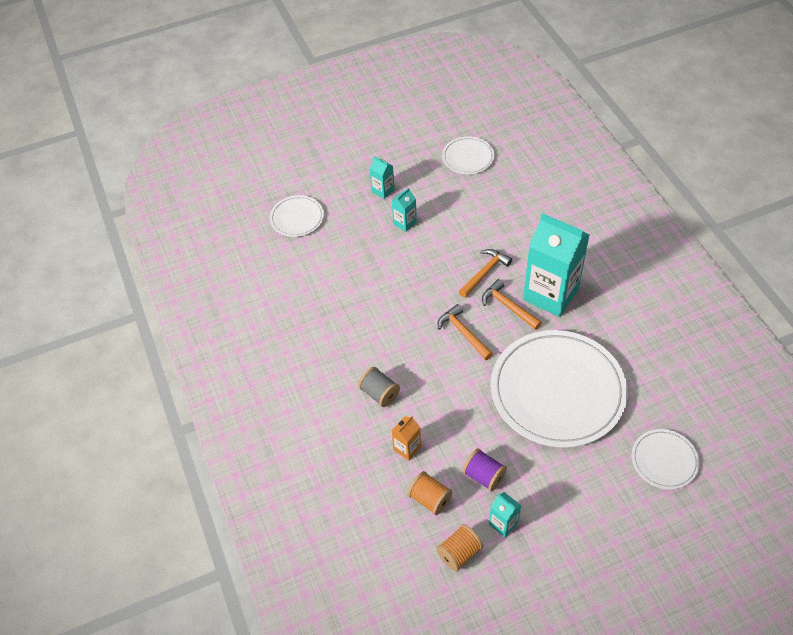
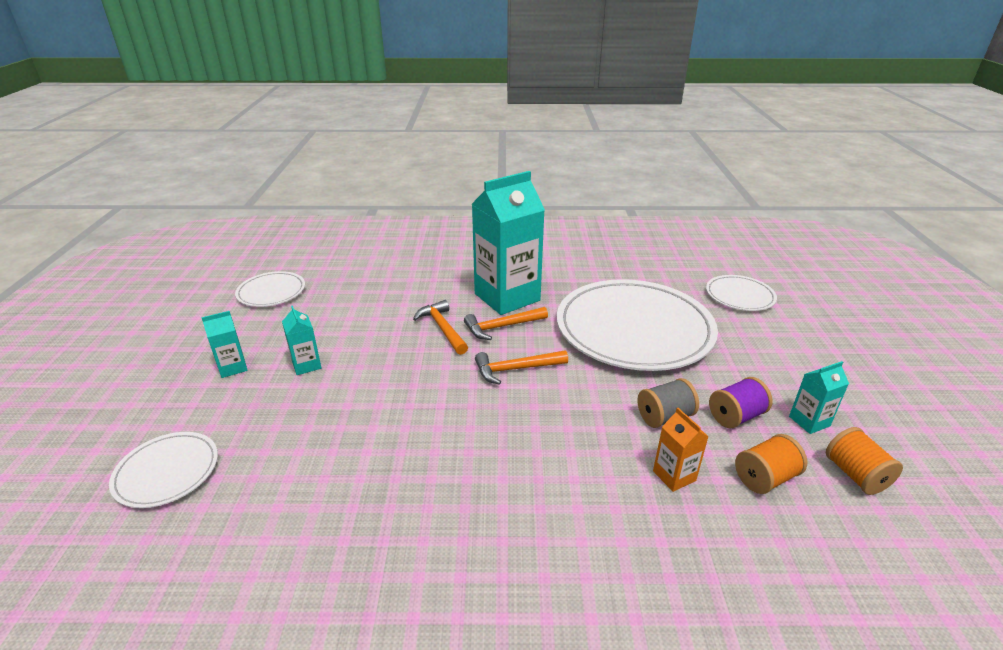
camera: 70 degrees left, 20 degrees down
grey spool [358,367,400,407] -> grey spool moved to [637,378,699,428]

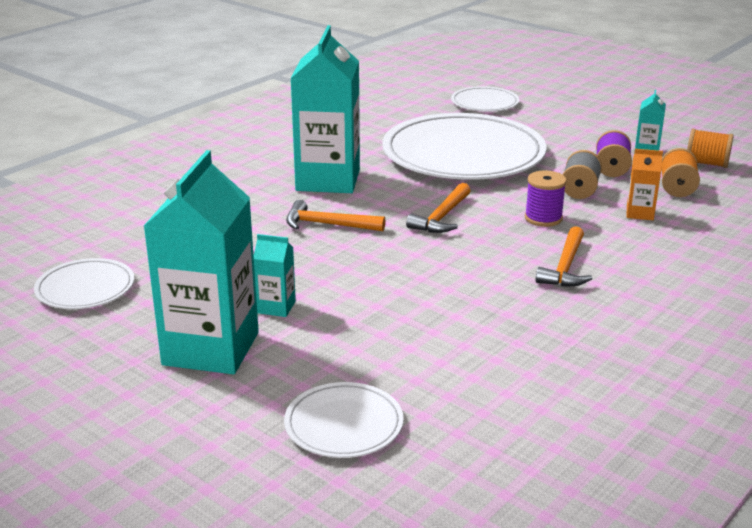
camera: 50 degrees left, 5 degrees down
turquoise carton [201,311,248,378] -> turquoise carton [144,150,259,374], size x2.31
orange hammer [464,307,548,340] -> orange hammer moved to [536,226,593,286]
none -> purple spool [525,171,566,227]

